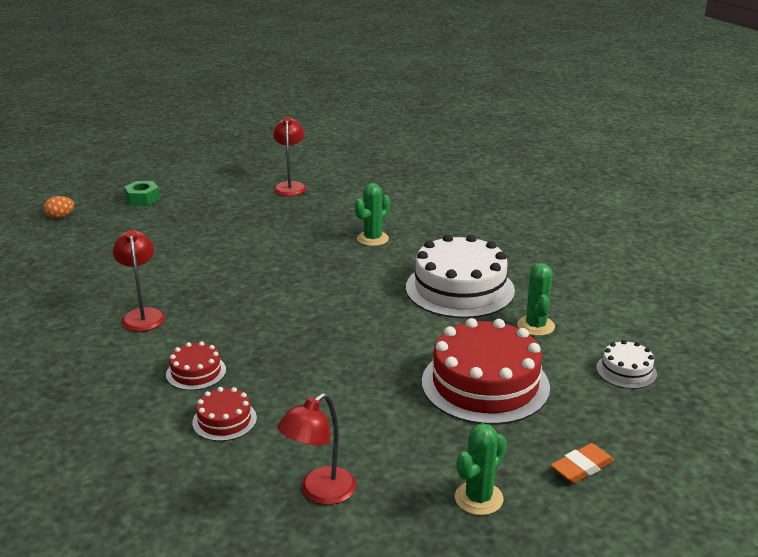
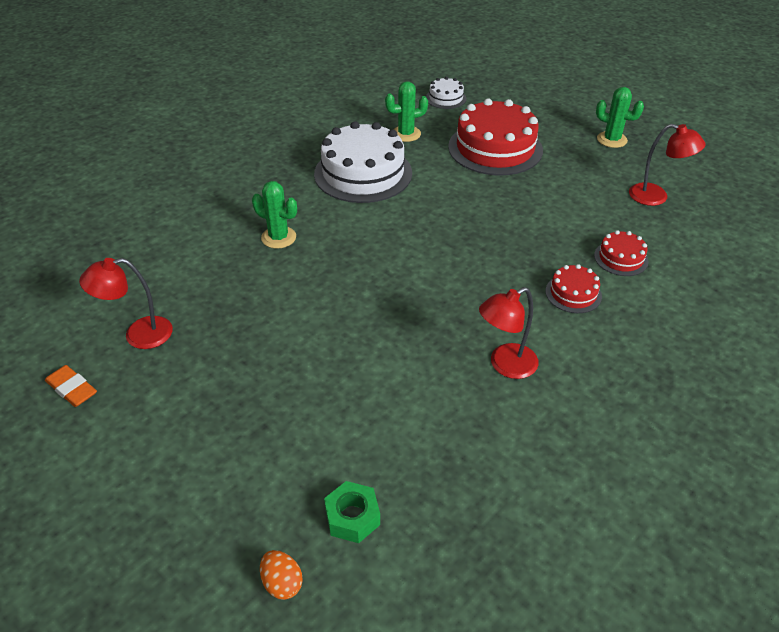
camera: 105 degrees left, 15 degrees up
green nut [124,181,160,206] -> green nut moved to [324,481,380,543]
orange eraser [551,443,614,483] -> orange eraser moved to [45,365,97,407]

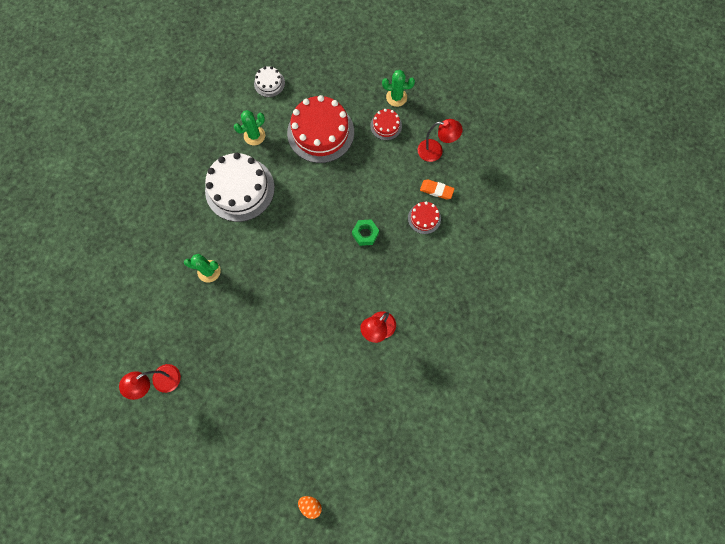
camera: 20 degrees left, 30 degrees up
orange eraser [45,365,97,407] -> orange eraser moved to [420,179,455,199]
green nut [324,481,380,543] -> green nut moved to [352,219,379,246]
red cake [546,264,602,313] -> red cake moved to [370,109,402,140]

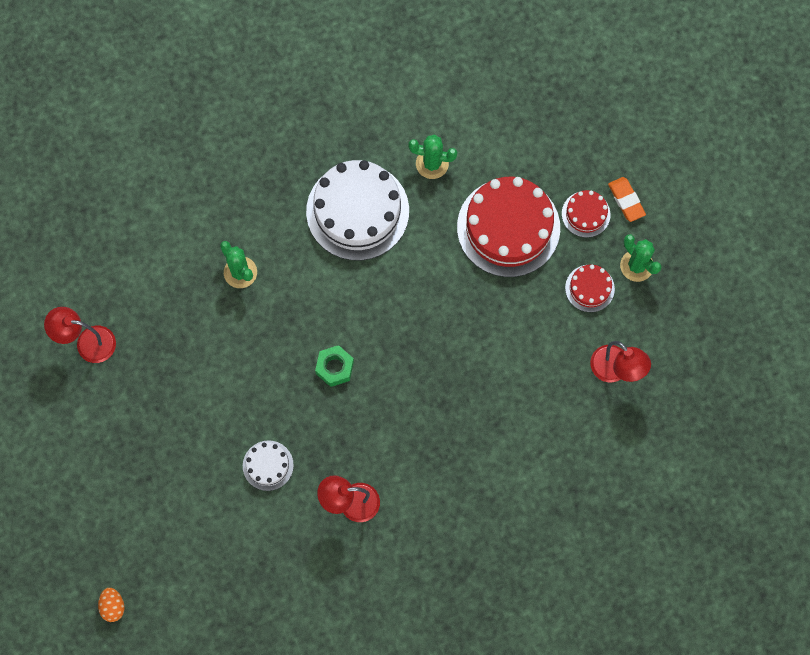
camera: 45 degrees right, 0 degrees up
white cake [254,66,285,97] -> white cake moved to [243,440,294,491]
green nut [352,219,379,246] -> green nut moved to [315,345,354,387]
red cake [408,202,441,234] -> red cake moved to [562,190,611,238]
orange eraser [420,179,455,199] -> orange eraser moved to [608,177,646,222]

